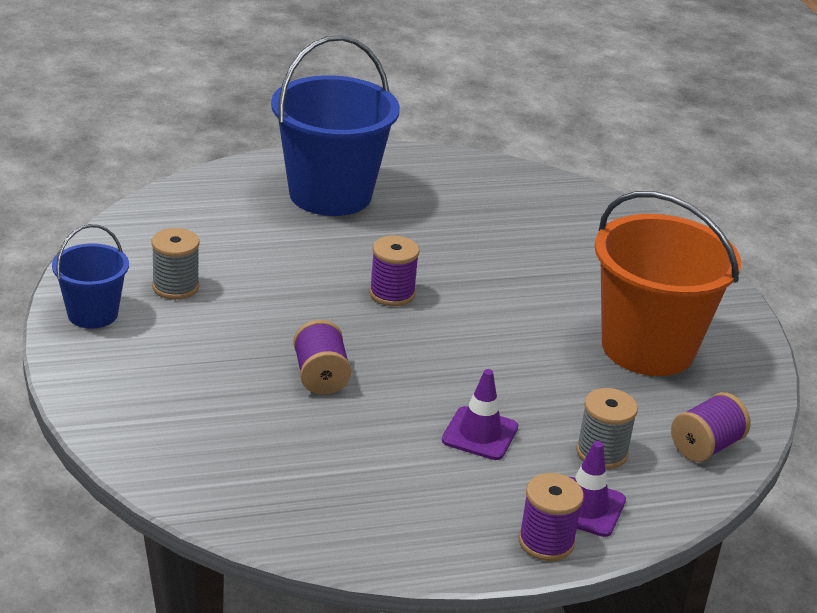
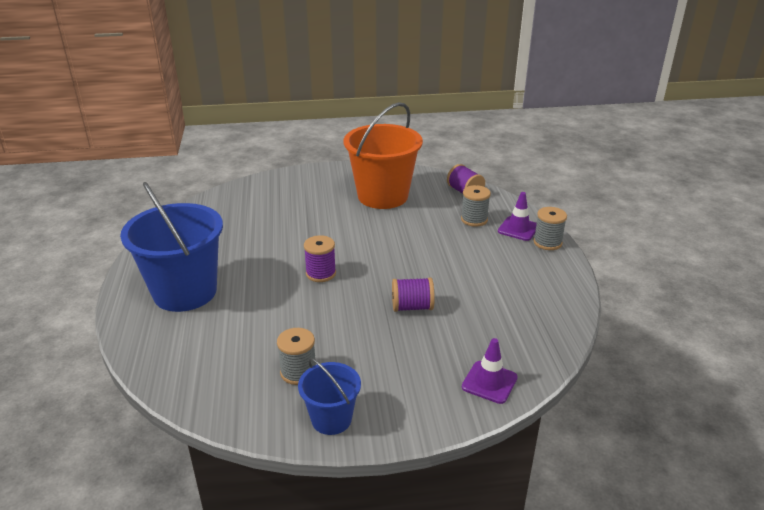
camera: 80 degrees left, 0 degrees up
purple traffic cone [442,369,518,460] -> purple traffic cone moved to [462,338,518,404]
purple spool [519,473,584,561] -> grey spool [534,207,567,250]

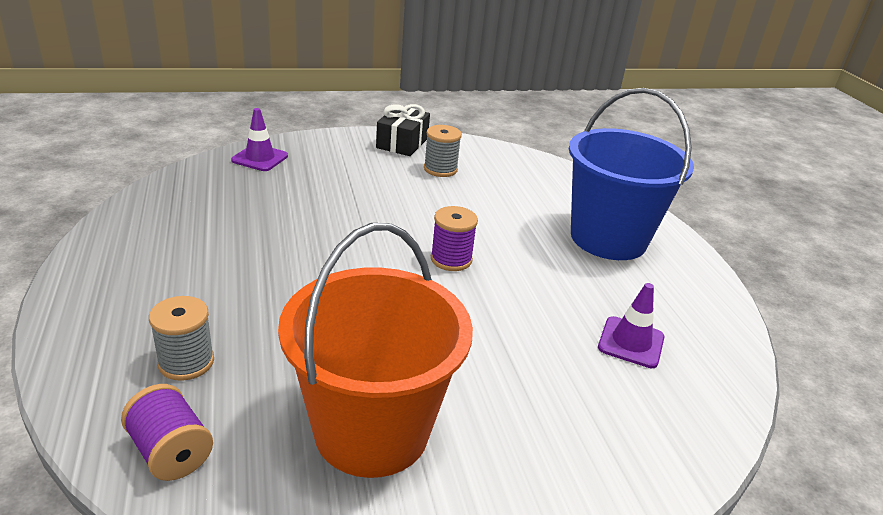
camera: 170 degrees right, 0 degrees up
blue bucket [298,358,361,435] -> black gift [376,104,430,156]
purple spool [392,277,435,312] -> none
purple traffic cone [498,192,537,241] -> purple traffic cone moved to [598,283,664,368]
grey spool [534,207,567,250] -> none

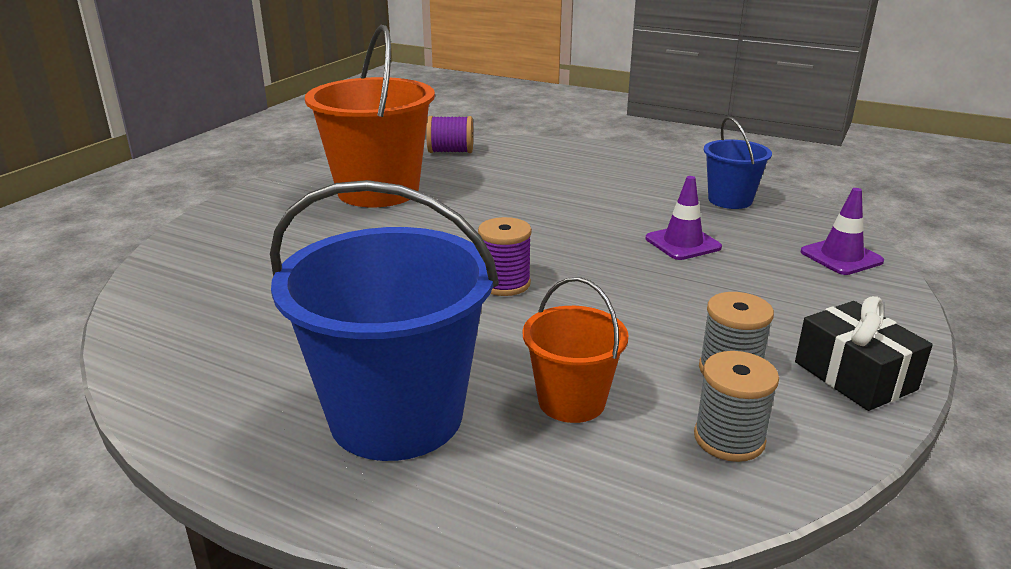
camera: 135 degrees right, 5 degrees down
grey spool [149,296,214,380] -> grey spool moved to [694,351,779,462]
purple traffic cone [598,283,664,368] -> purple traffic cone moved to [646,176,722,260]
none -> orange bucket [523,277,628,423]
none -> blue bucket [704,117,772,209]

